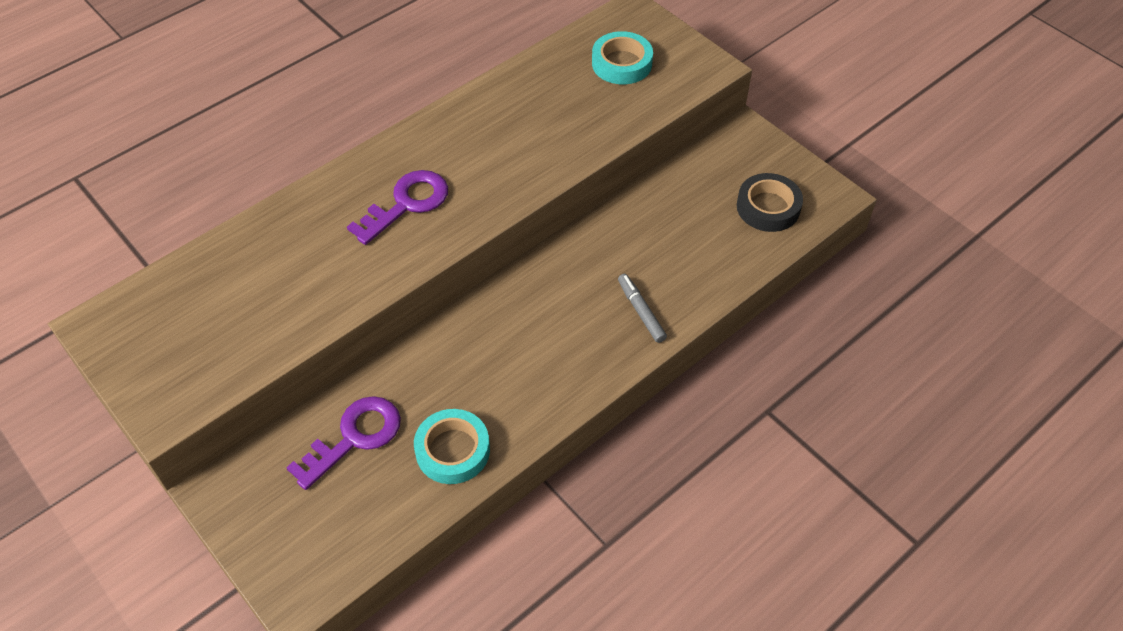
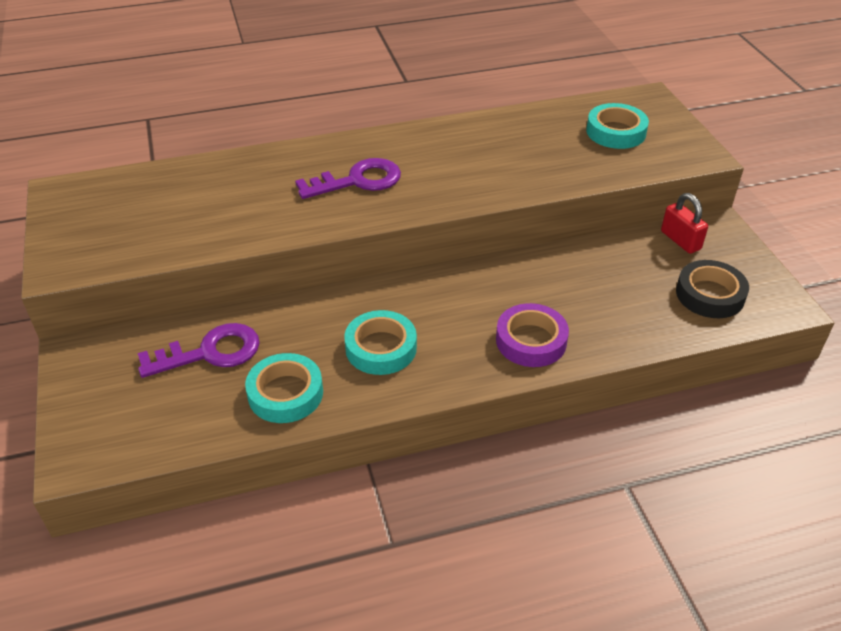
camera: 25 degrees right, 10 degrees down
grey marker [618,274,667,343] -> purple tape [496,303,569,367]
none -> turquoise tape [344,310,417,375]
none -> red padlock [661,193,708,254]

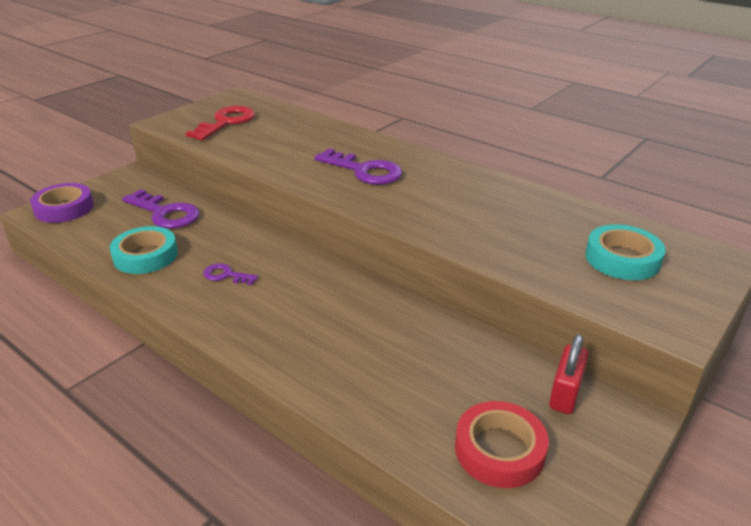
camera: 55 degrees right, 10 degrees down
turquoise tape [344,310,417,375] -> purple key [203,263,258,285]
purple tape [496,303,569,367] -> purple tape moved to [30,183,94,223]
black tape [676,260,749,318] -> red tape [455,401,549,488]
none -> red key [186,106,255,140]

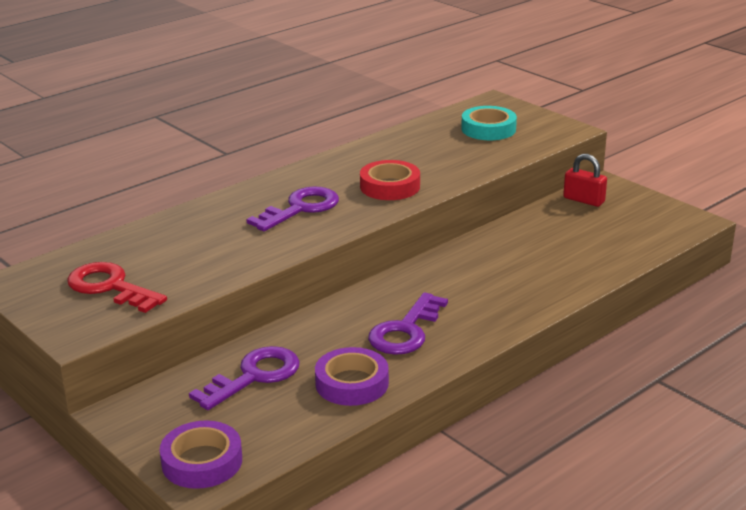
camera: 80 degrees left, 5 degrees down
turquoise tape [110,226,178,274] -> purple tape [315,347,389,406]
purple key [203,263,258,285] -> purple key [368,292,448,355], size x1.90
red tape [455,401,549,488] -> red tape moved to [360,160,420,200]

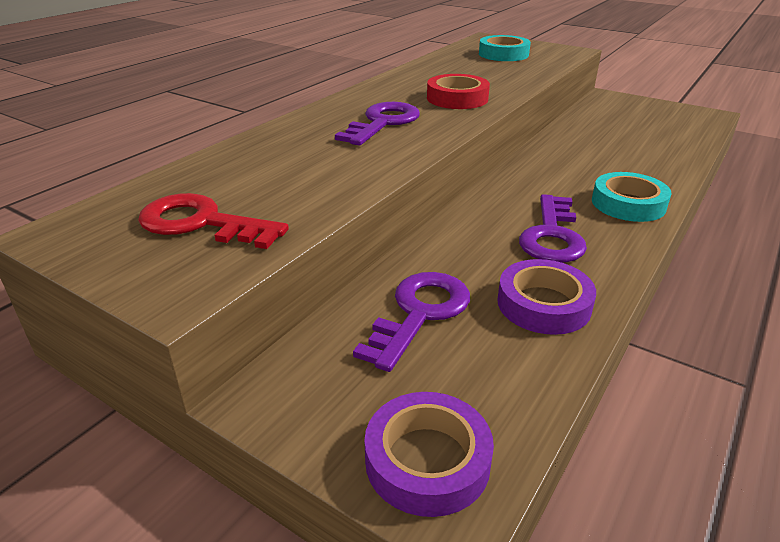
camera: 15 degrees left, 5 degrees up
red padlock [563,154,607,207] -> none
none -> turquoise tape [592,172,672,222]

